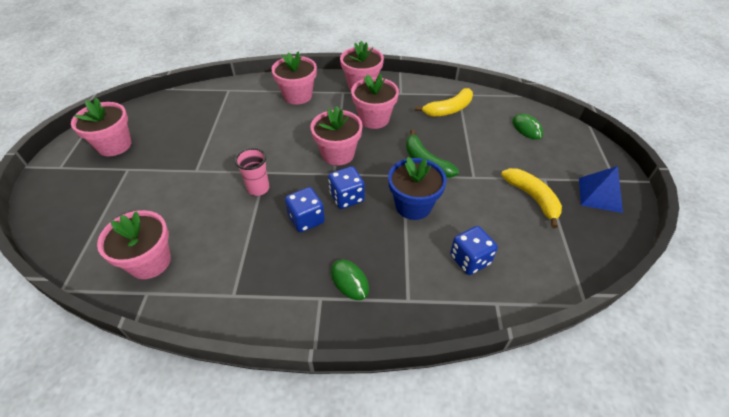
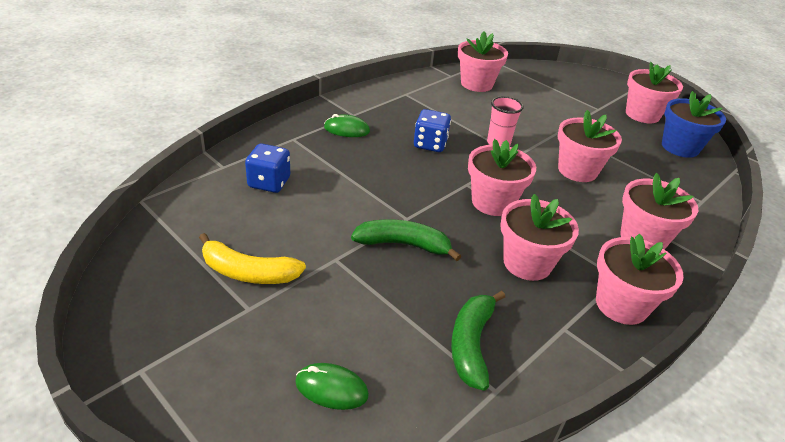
camera: 130 degrees right, 10 degrees down
blue dice [328,166,365,209] -> none
blue flower pot [388,157,447,220] -> blue flower pot moved to [662,91,726,158]
yellow banana [415,88,473,117] -> green banana [451,291,505,391]
blue pyramid [579,166,623,213] -> none
none -> pink flower pot [558,110,622,182]

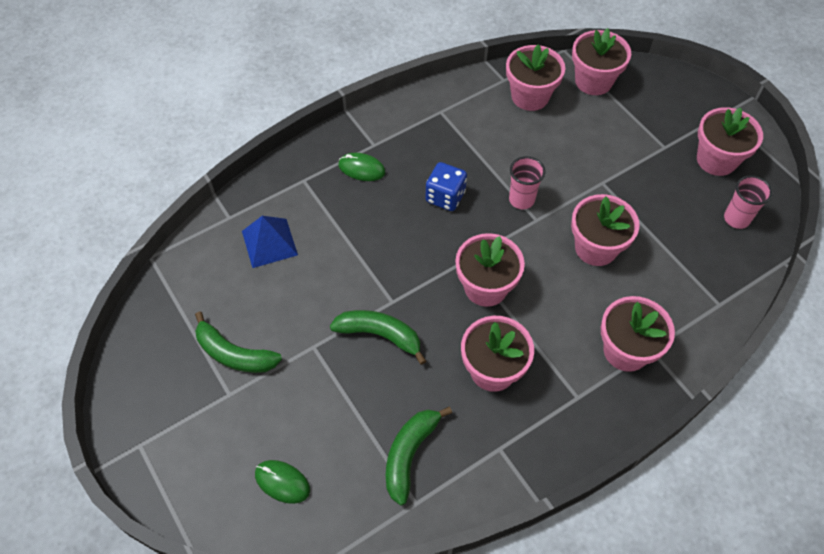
camera: 15 degrees right, 20 degrees up
yellow banana [199,233,306,284] -> green banana [195,311,282,373]
blue dice [245,144,290,193] -> blue pyramid [242,216,298,268]
pink flower pot [596,234,684,325] -> pink flower pot moved to [572,28,631,95]
blue flower pot [662,91,726,158] -> pink cup [724,175,773,229]

